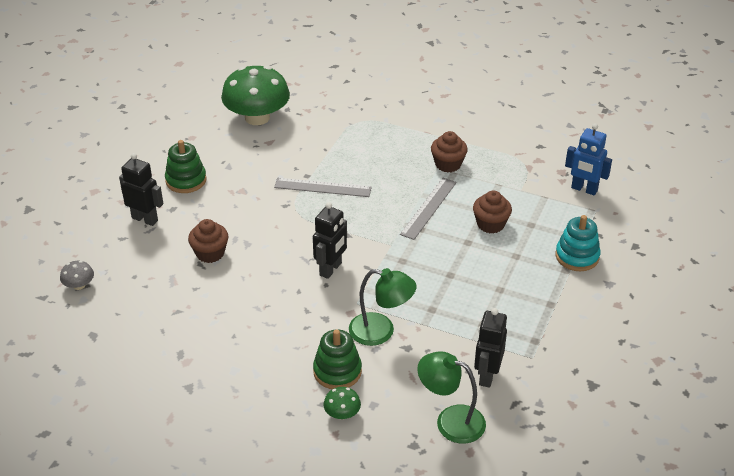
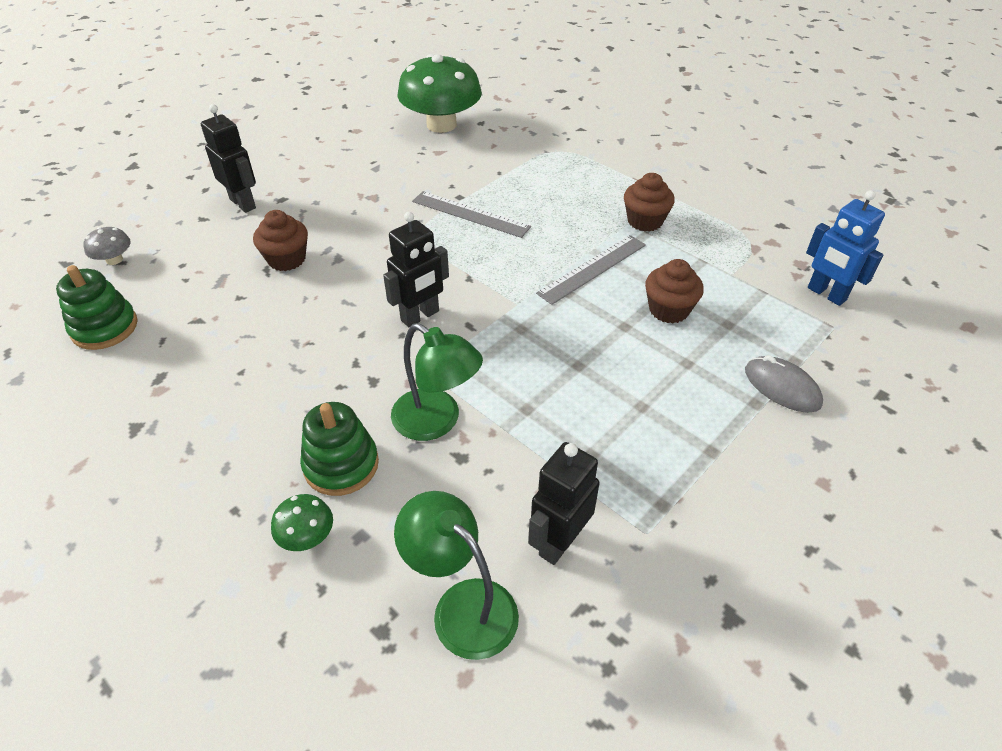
camera: 20 degrees right, 5 degrees up
green stacking toy [165,140,207,193] -> green stacking toy moved to [56,265,138,350]
turquoise stacking toy [555,215,601,271] -> grey mouse [745,355,823,413]

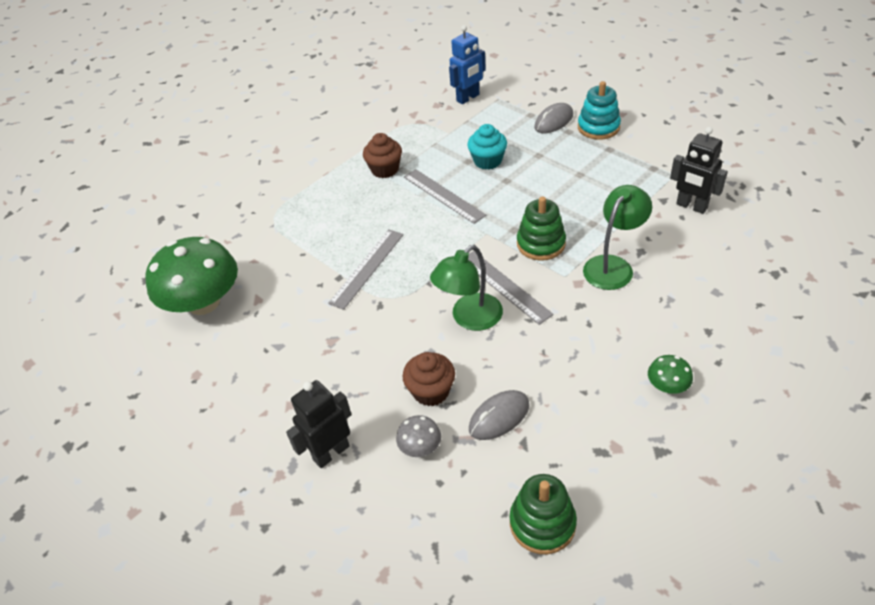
camera: 85 degrees left, 0 degrees up
grey mushroom [83,227,131,265] -> grey mushroom moved to [396,415,441,457]
green mushroom [271,494,333,551] -> green mushroom moved to [648,355,693,394]
green stacking toy [300,402,379,496] -> green stacking toy moved to [517,197,566,261]
black robot [383,212,449,327] -> grey ruler [468,251,554,325]
green lamp [394,491,519,660] -> green lamp moved to [430,245,503,331]
brown cupcake [645,259,704,323] -> turquoise cupcake [467,124,507,170]
none -> grey mouse [469,390,529,440]
none -> turquoise stacking toy [578,81,621,140]

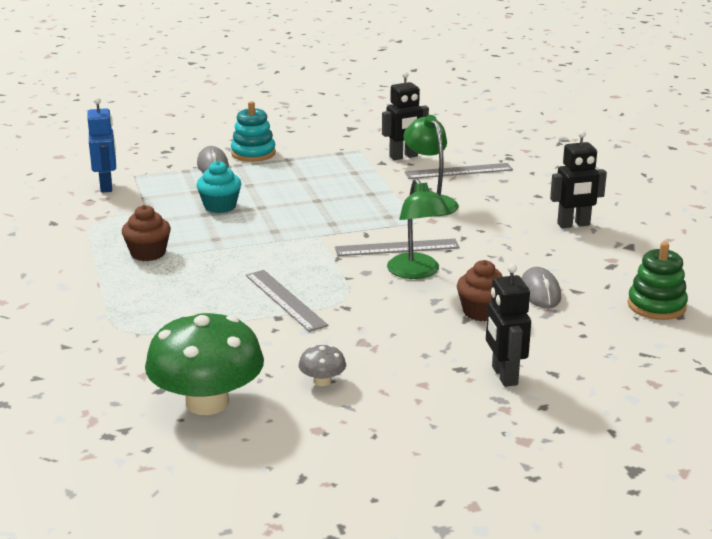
camera: 65 degrees left, 20 degrees down
grey mushroom [396,415,441,457] -> grey mushroom moved to [299,345,346,386]
grey ruler [404,169,486,224] -> grey ruler moved to [405,163,513,179]
green stacking toy [517,197,566,261] -> none
green mushroom [648,355,693,394] -> black robot [550,130,607,228]

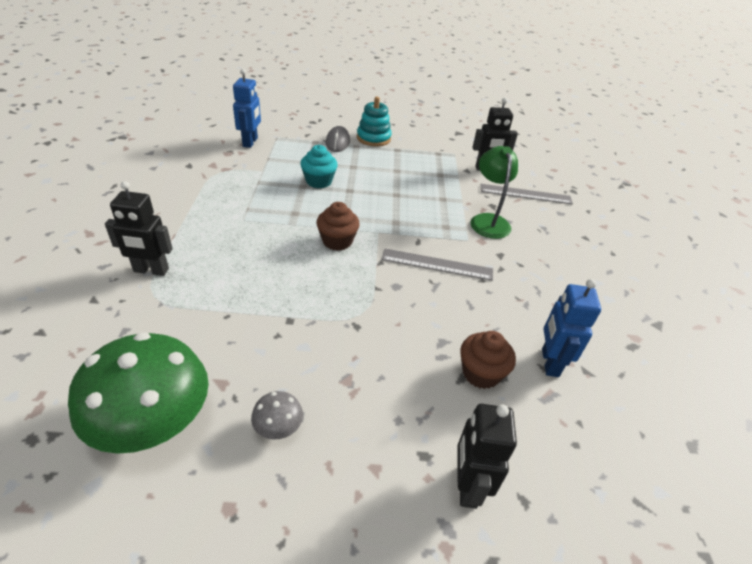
camera: 15 degrees right, 15 degrees up
brown cupcake [122,205,171,261] -> brown cupcake moved to [317,202,360,251]
grey ruler [246,270,328,332] -> none
green lamp [387,178,450,279] -> none
grey mouse [522,267,561,308] -> blue robot [542,279,601,377]
black robot [550,130,607,228] -> black robot moved to [105,181,173,276]
green stacking toy [628,242,688,320] -> none

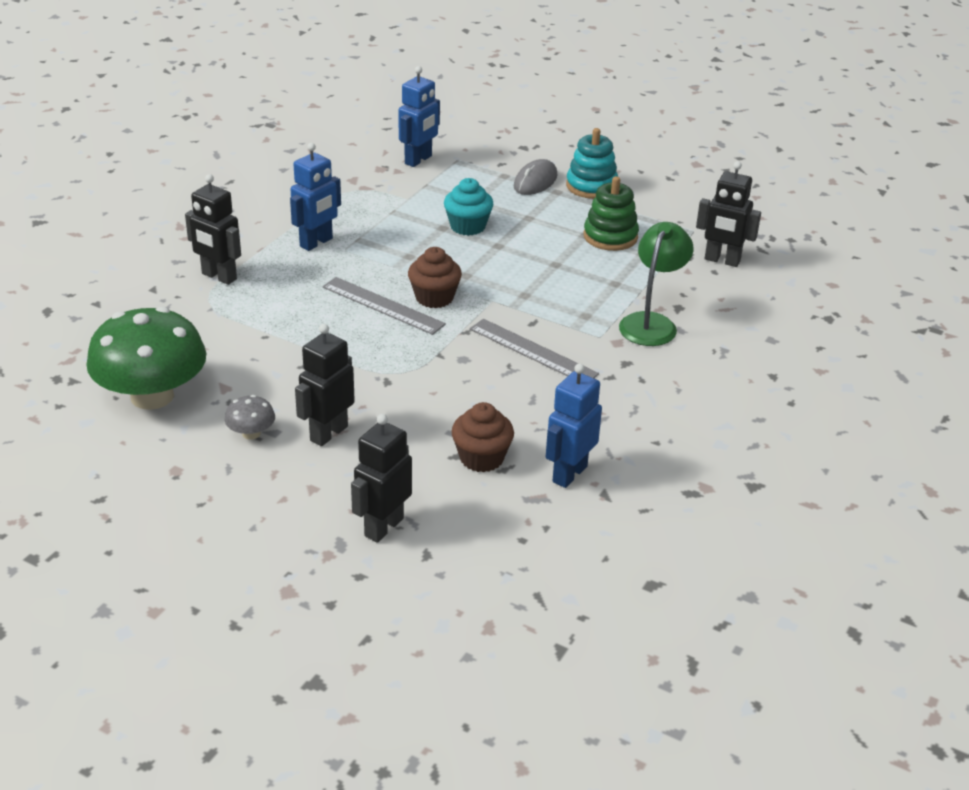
camera: 30 degrees right, 5 degrees down
grey ruler [481,184,573,204] -> grey ruler moved to [322,277,446,335]
none -> blue robot [290,143,341,251]
none -> black robot [295,324,355,446]
none -> green stacking toy [584,176,639,251]

